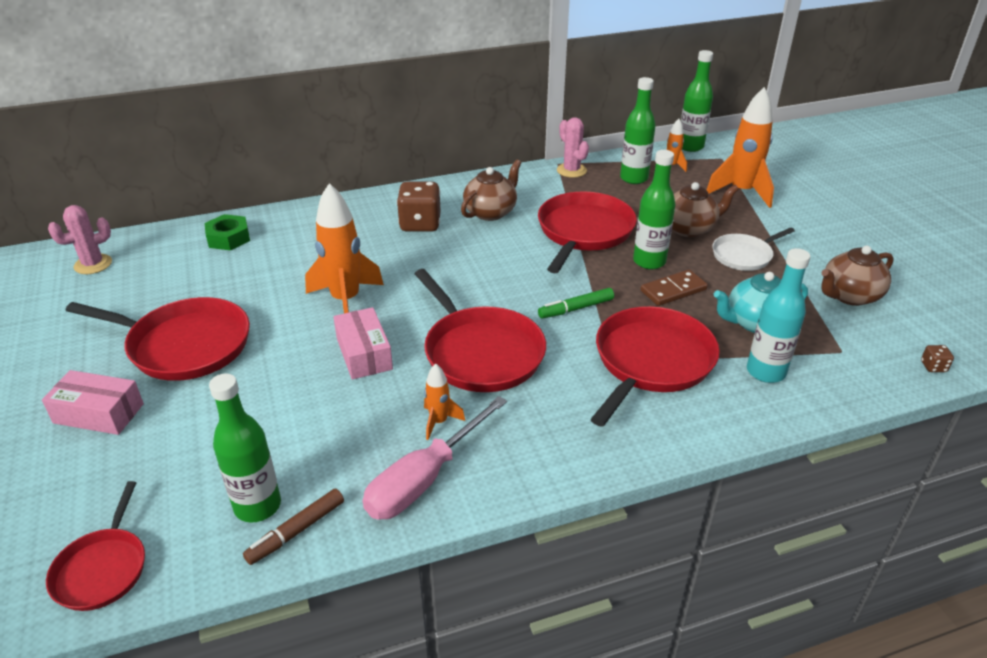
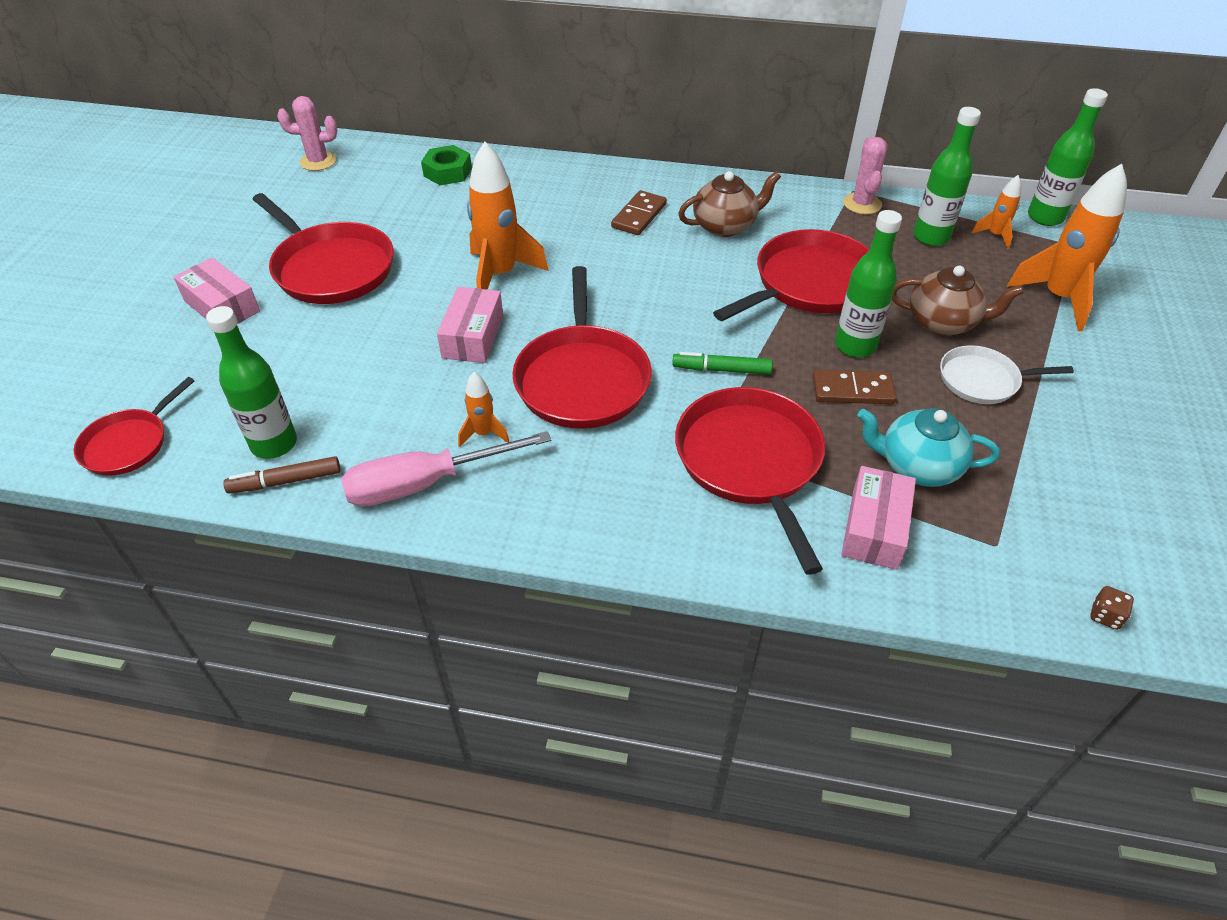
camera: 30 degrees right, 10 degrees up
brown dice [397,182,441,232] -> brown domino [611,190,667,235]
red pan [590,306,720,427] -> red pan turned 75 degrees counterclockwise [675,387,825,575]
turquoise bottle [747,248,811,383] -> pink box [841,466,916,570]
brown teapot [821,246,894,306] -> none

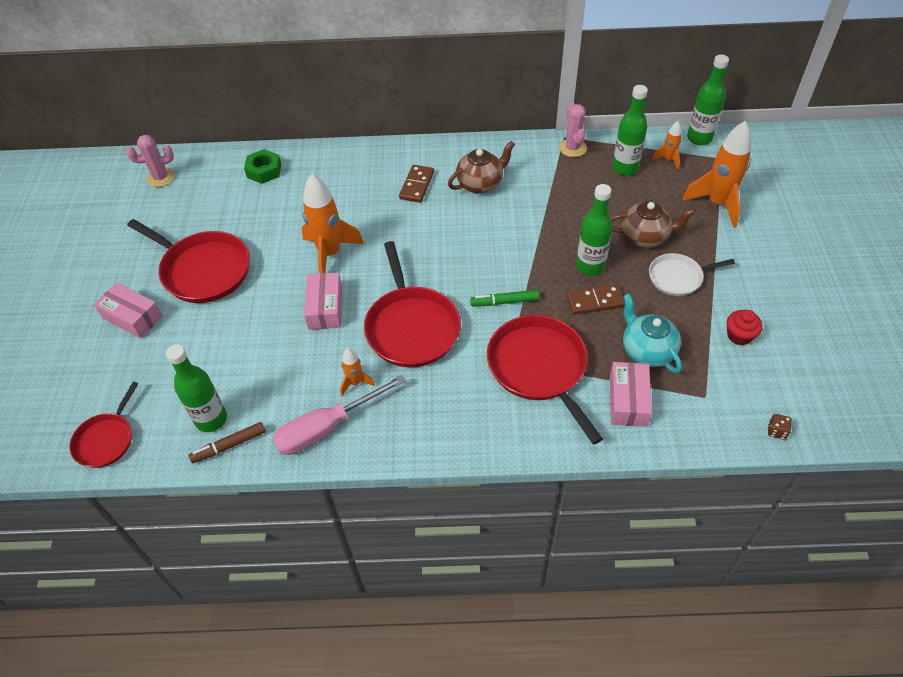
camera: 10 degrees left, 5 degrees up
red pan [713,229,869,321] -> none
turquoise teapot [858,408,1000,487] -> turquoise teapot turned 60 degrees clockwise [623,293,682,373]
none -> red cupcake [727,310,763,345]

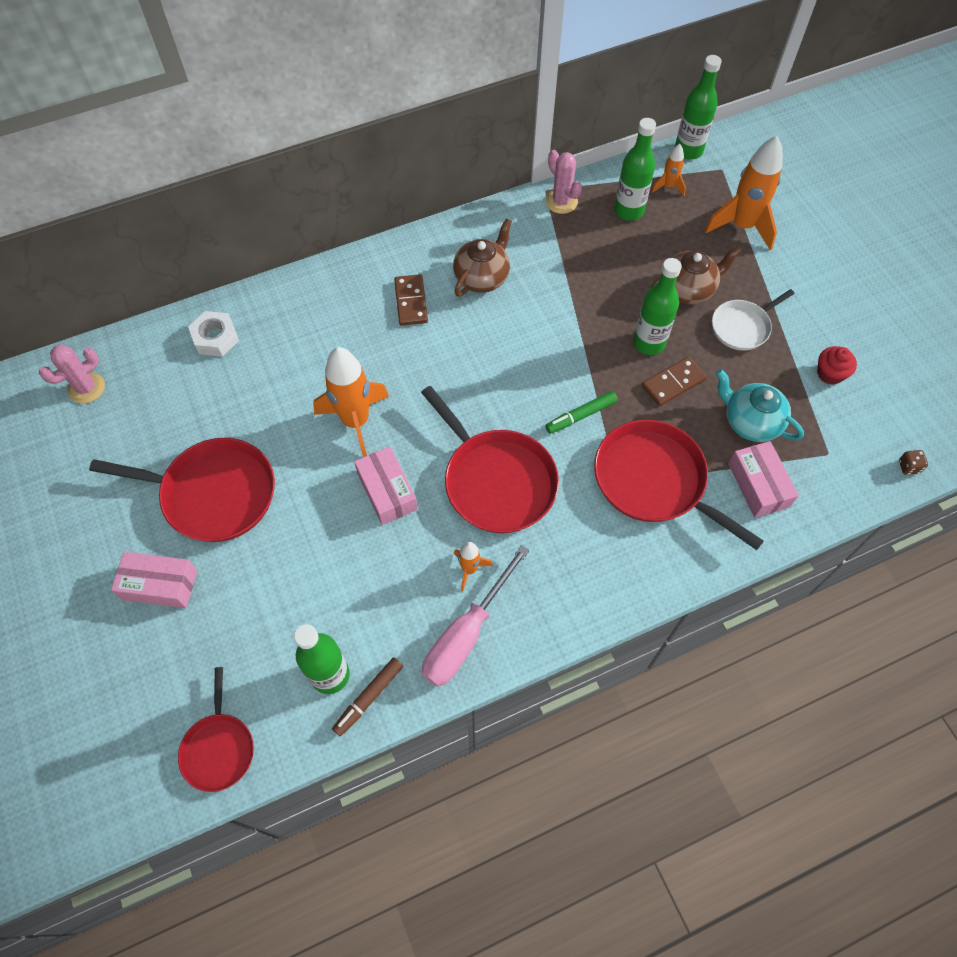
camera: 25 degrees left, 10 degrees up
green nut [244,149,281,184] -> white nut [188,311,239,357]

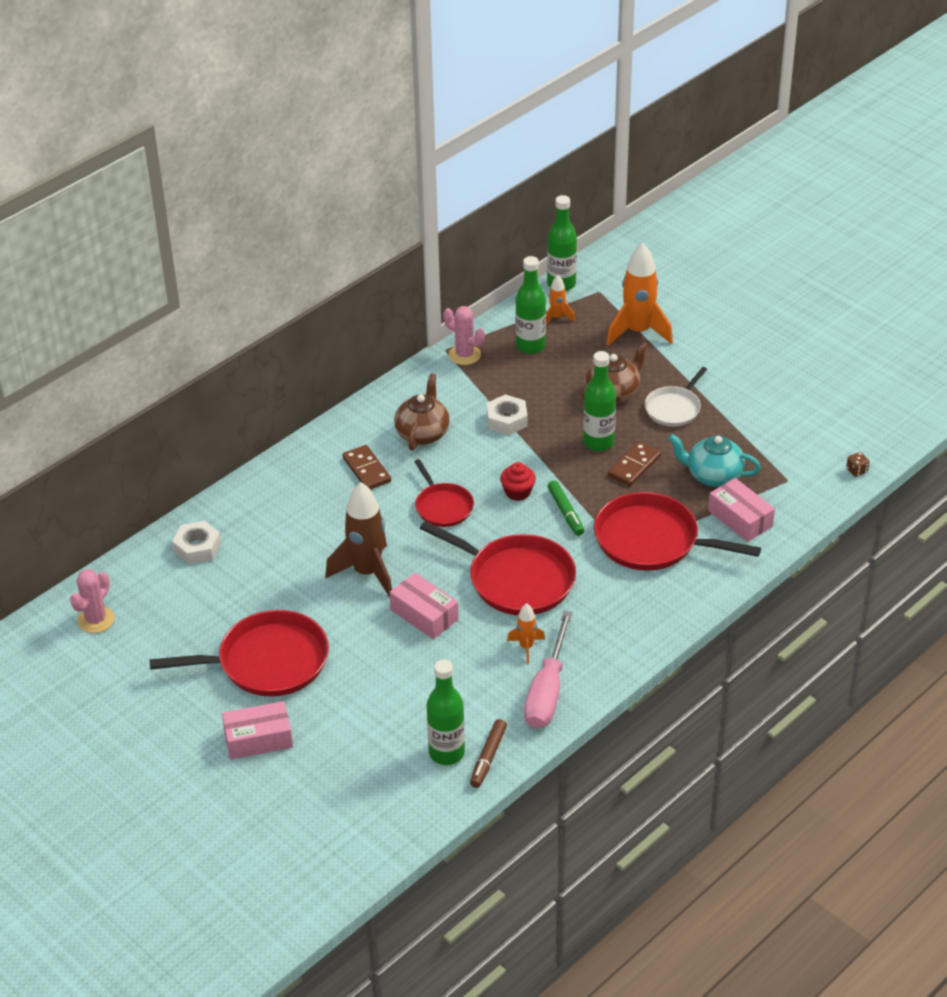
camera: 20 degrees left, 20 degrees down
red pan [178,667,254,792] -> red pan moved to [414,459,474,527]
orange rocket [313,347,389,457] -> brown rocket [325,482,392,597]
green marker [545,391,617,434] -> green marker turned 60 degrees counterclockwise [548,480,584,536]
red cupcake [817,346,857,385] -> red cupcake moved to [500,462,536,501]
none -> white nut [487,394,527,435]

